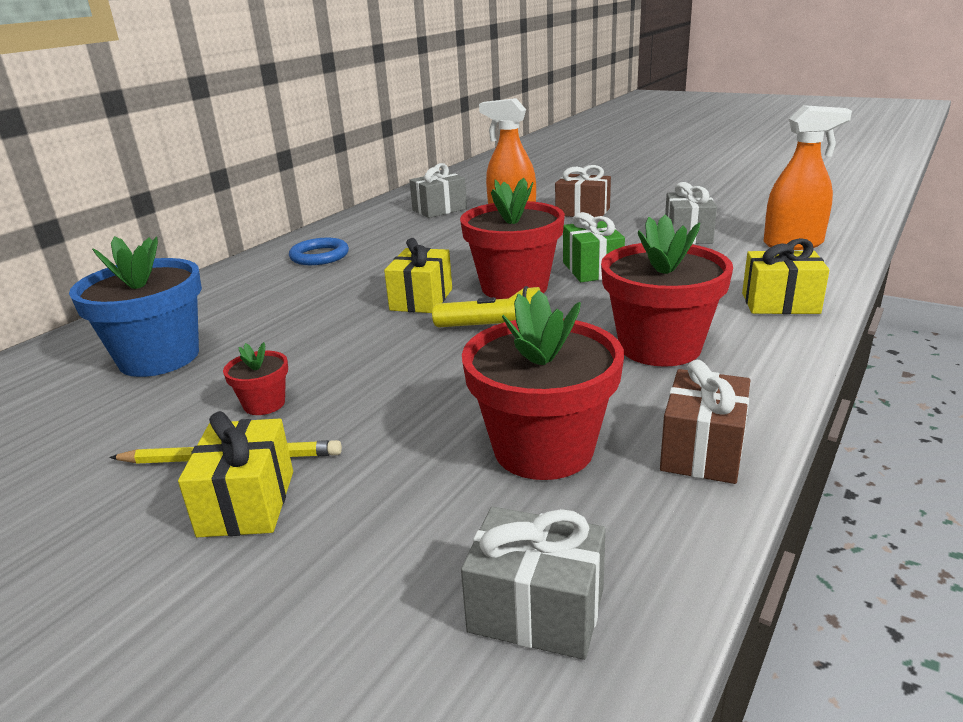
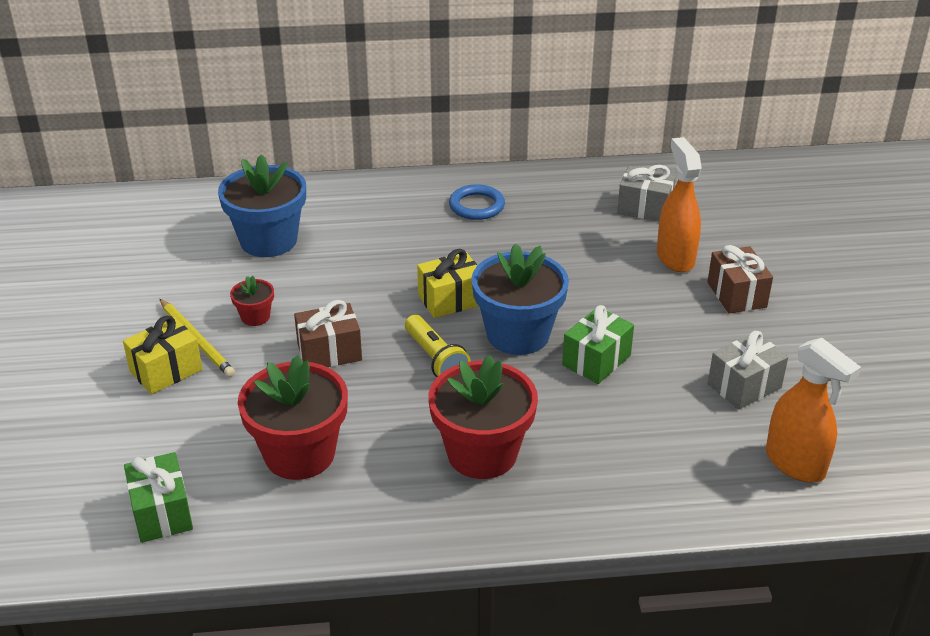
camera: 50 degrees right, 10 degrees up
red flower pot [460,178,565,299] -> blue flower pot [472,243,569,355]
grey gift [461,507,606,660] -> green gift [124,452,193,543]
brown gift [660,360,750,484] -> brown gift moved to [294,300,362,367]
yellow gift [742,238,829,314] -> none

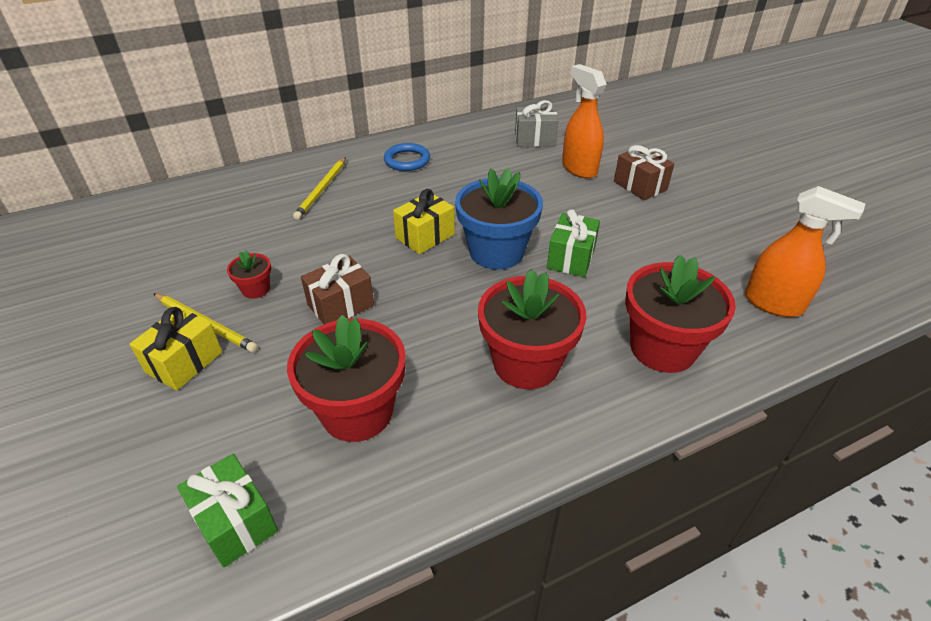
camera: 20 degrees left, 5 degrees up
blue flower pot [218,154,306,257] -> none
yellow flashlight [405,315,471,377] -> none
grey gift [708,331,788,410] -> none
none -> yellow pencil [293,157,346,220]
none -> red flower pot [625,255,736,373]

